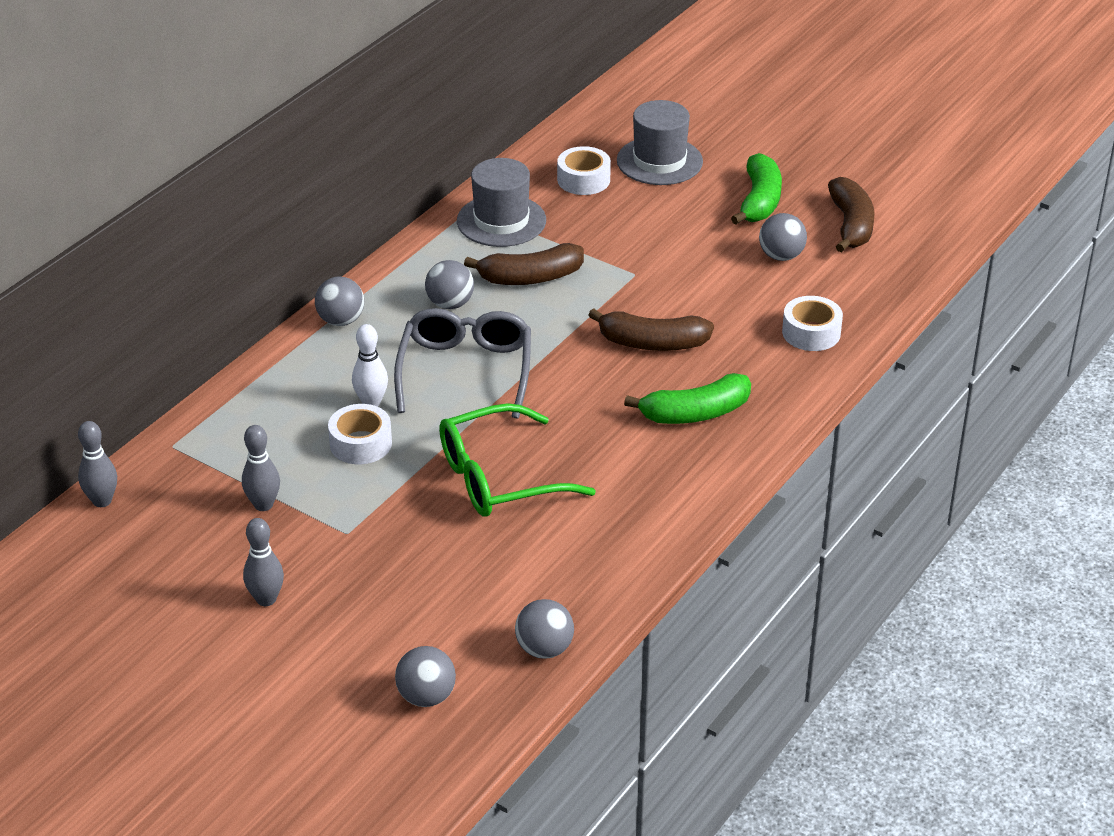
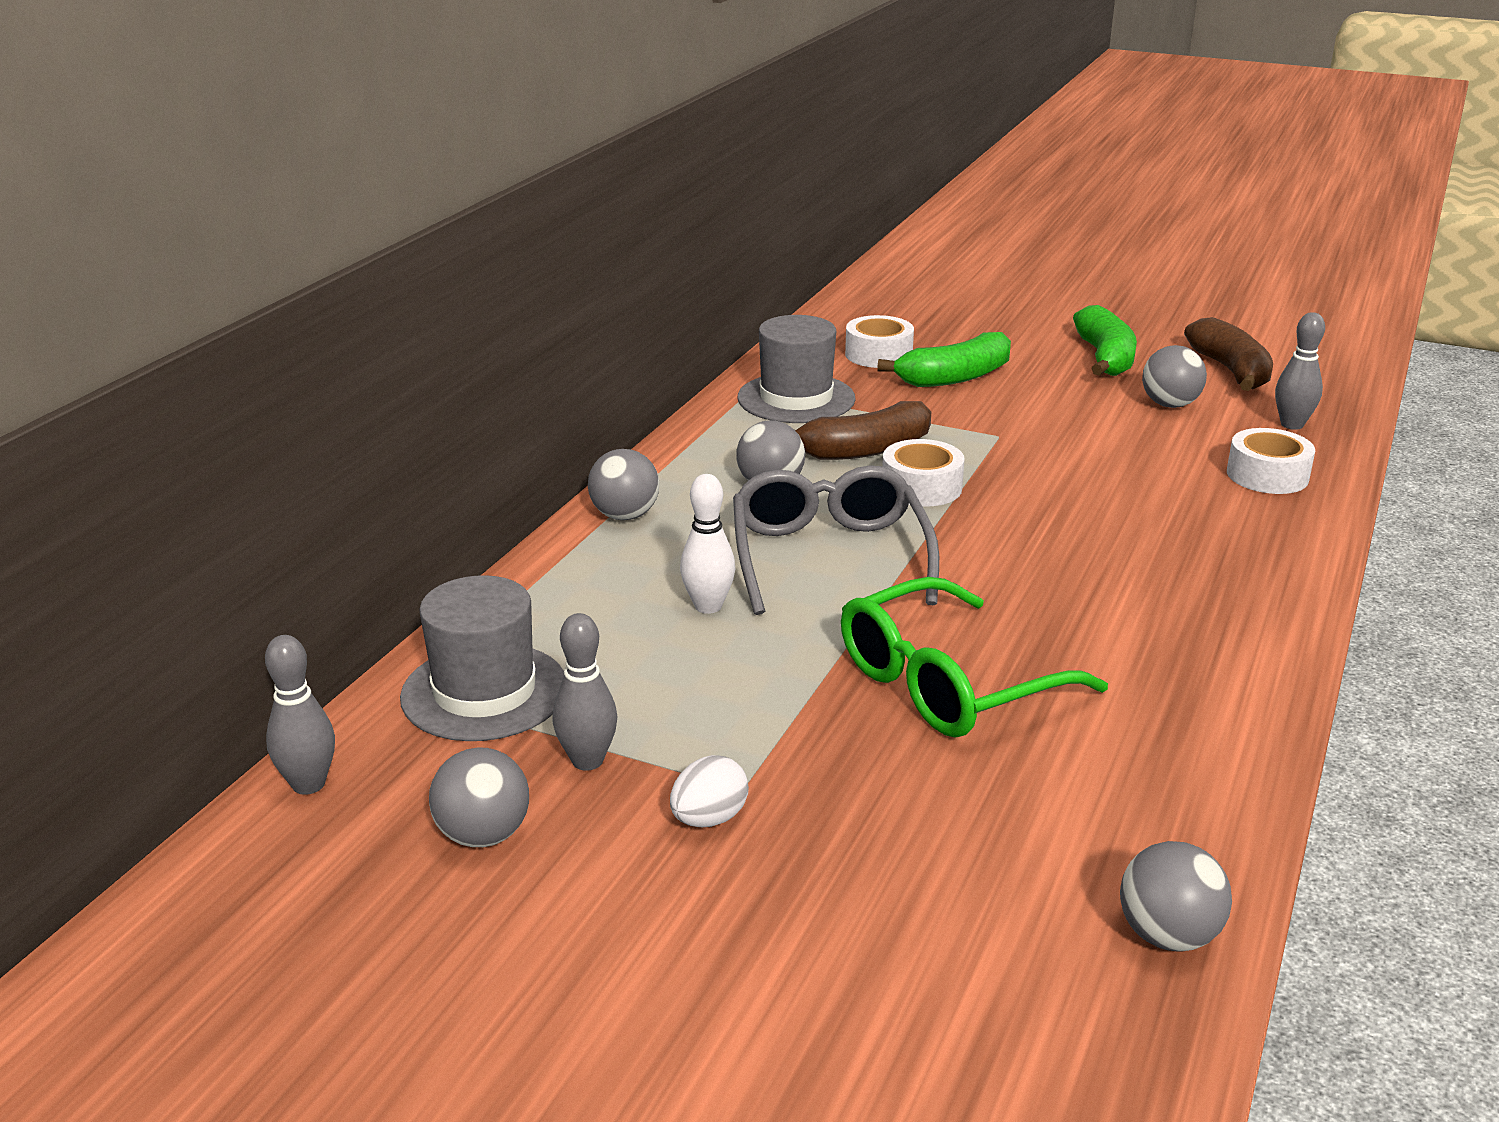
camera: 10 degrees left, 10 degrees down
grey bowling pin [243,518,284,606] -> grey bowling pin moved to [1275,312,1325,430]
white tape [328,404,392,464] -> white tape moved to [882,439,965,507]
grey ball [395,646,456,707] -> grey ball moved to [429,747,529,847]
brown banana [588,308,714,351] -> none
grey hat [617,100,703,185] -> grey hat moved to [400,575,564,741]
green banana [624,373,751,424] -> green banana moved to [877,332,1011,387]
none -> white egg [670,755,749,827]

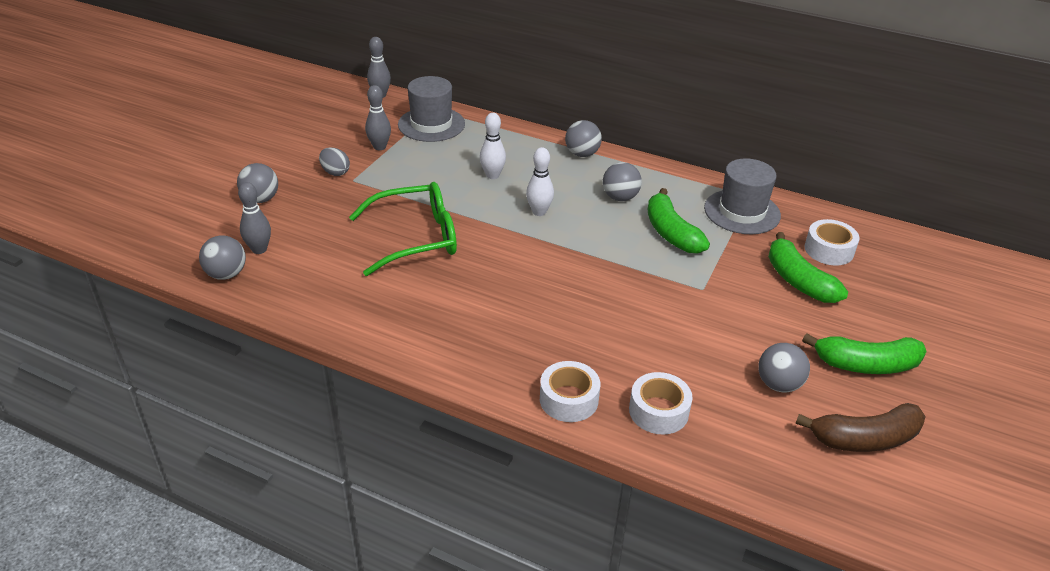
camera: 90 degrees right, 10 degrees up
grey ball [429,747,529,847] -> grey ball moved to [237,163,278,203]
white egg [670,755,749,827] -> grey egg [319,148,350,176]
grey glasses [733,465,939,615] -> white bowling pin [526,147,554,216]
brown banana [795,401,931,460] -> green banana [648,188,710,253]
green glasses [841,577,1108,737] -> green glasses turned 105 degrees clockwise [349,182,457,276]
white tape [882,439,965,507] -> white tape moved to [540,361,600,422]
grey bowling pin [1275,312,1325,430] -> grey bowling pin moved to [238,182,271,254]

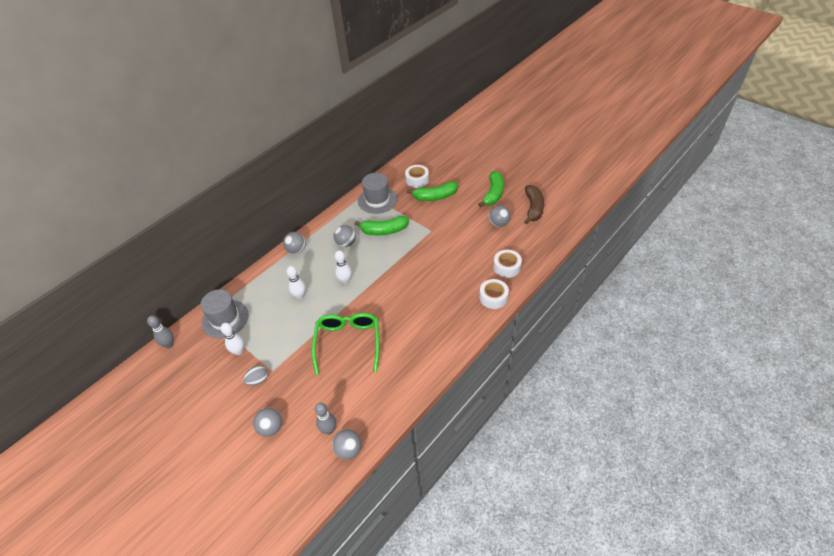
camera: 70 degrees left, 10 degrees up
grey bowling pin [365,85,391,150] -> white bowling pin [221,323,244,355]

